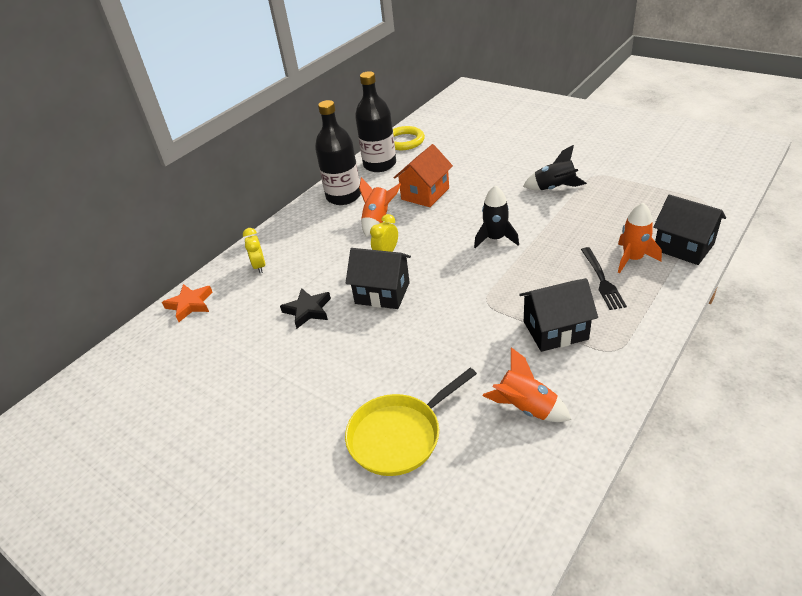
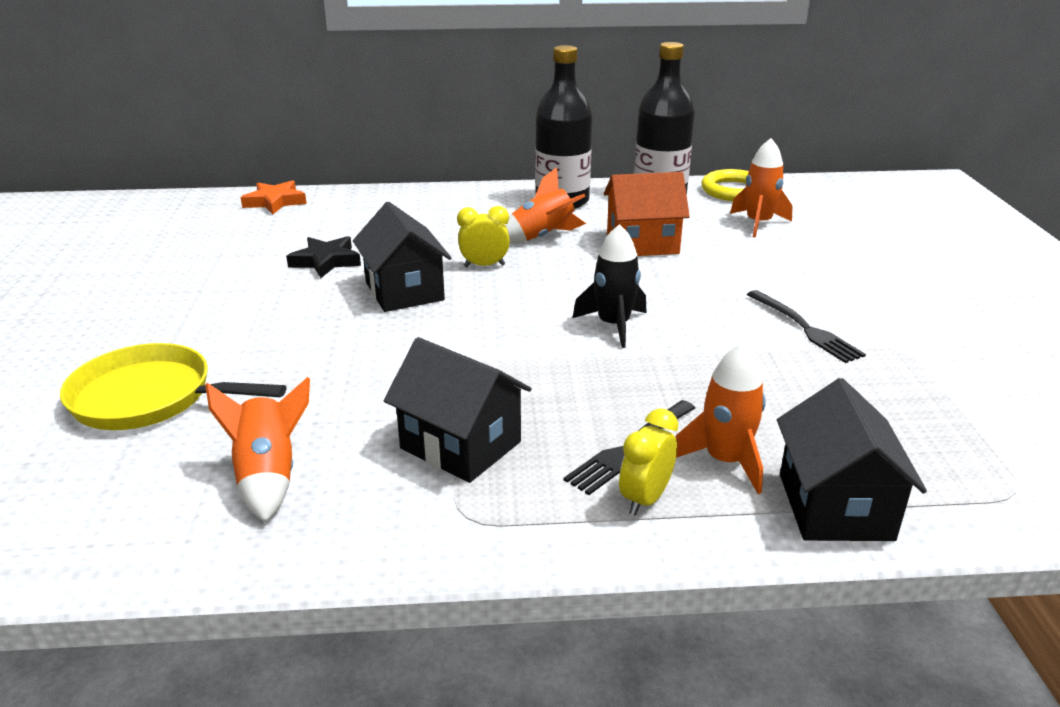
camera: 45 degrees right, 10 degrees down
yellow clock [243,228,265,274] -> yellow clock moved to [619,408,678,516]
black rocket [523,145,587,190] -> black fork [747,290,866,363]
none -> orange rocket [730,138,792,237]

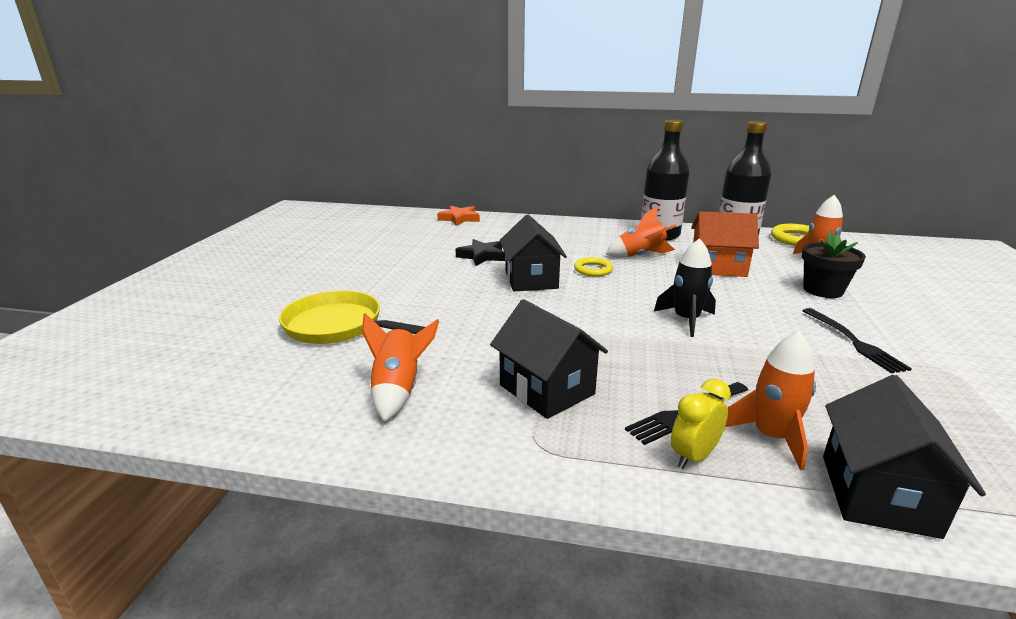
camera: 15 degrees right, 5 degrees down
yellow clock [457,206,510,267] -> yellow ring [574,257,613,276]
none -> black flower pot [802,231,866,298]

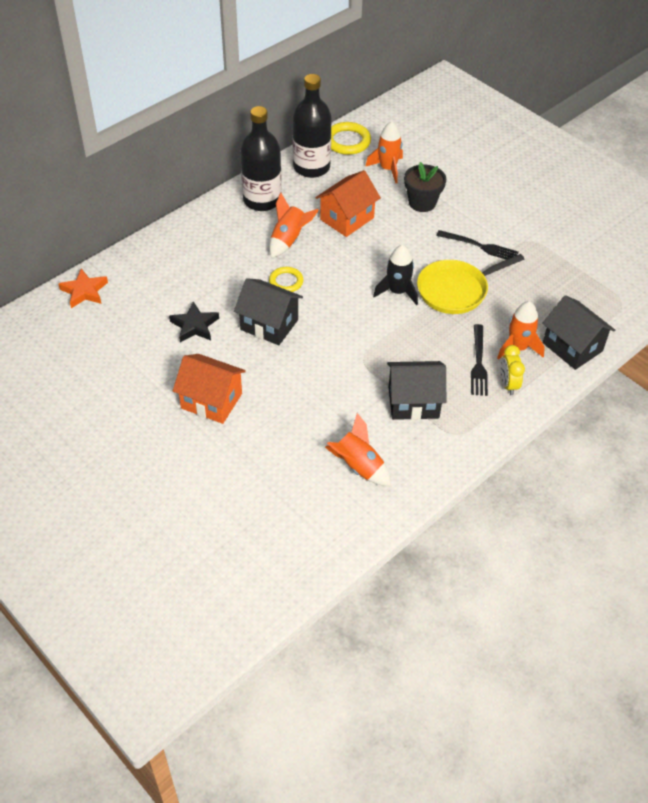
camera: 55 degrees left, 25 degrees up
yellow pan [279,291,425,344] -> yellow pan moved to [417,254,524,314]
none -> orange house [173,354,246,424]

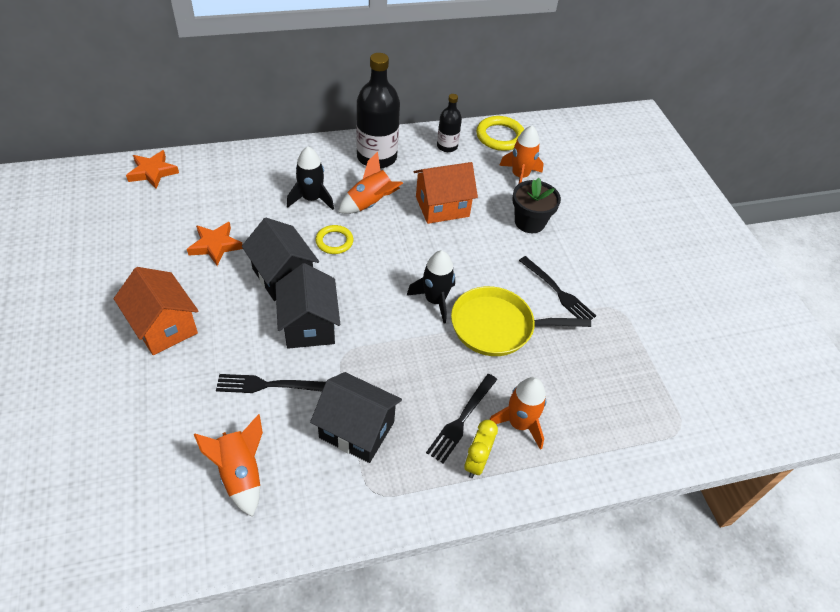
camera: 25 degrees right, 0 degrees up
black star [169,301,219,342] -> orange star [187,222,243,266]
black bottle [293,74,332,178] -> black bottle [437,94,462,152], size x0.54
black house [542,295,615,370] -> black house moved to [275,263,340,349]
none -> black fork [216,374,326,393]
none -> black rocket [287,146,334,210]

